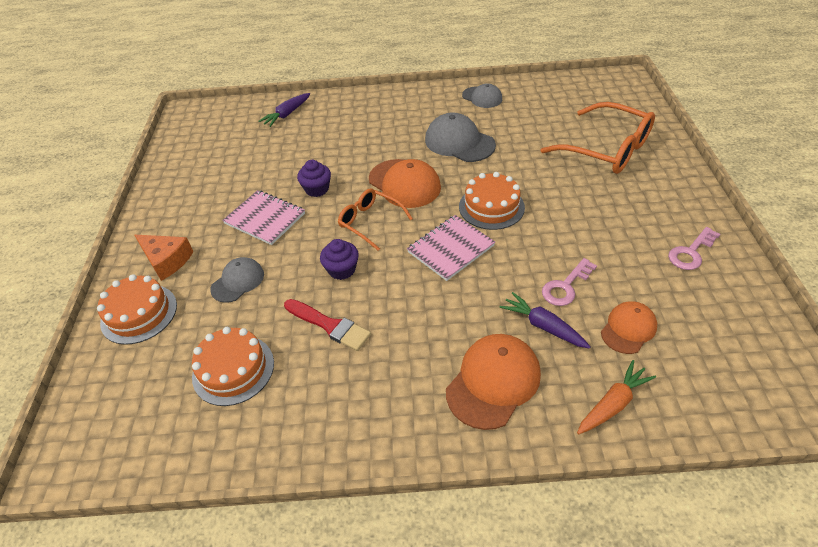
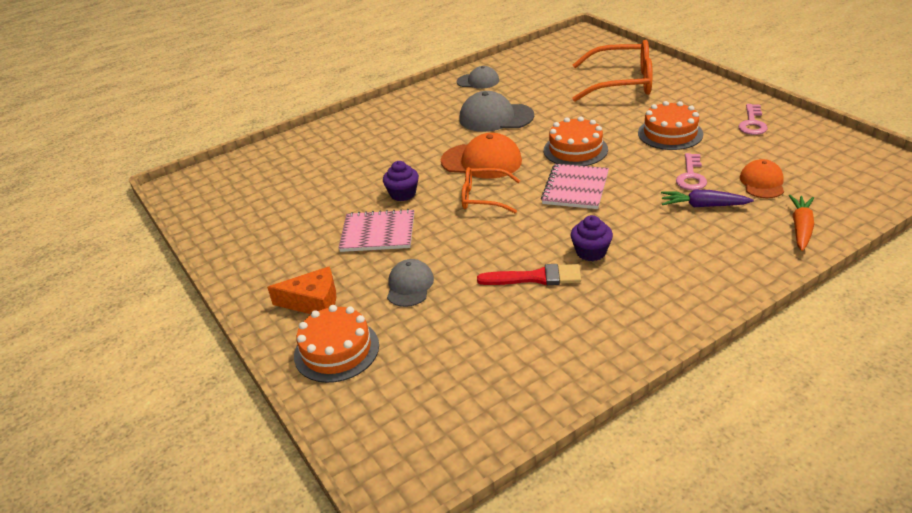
camera: 30 degrees left, 10 degrees down
orange cake [192,327,274,406] -> orange cake moved to [638,101,703,150]
purple carrot [258,93,310,127] -> none
purple cupcake [320,239,359,280] -> purple cupcake moved to [571,215,613,261]
orange cap [446,334,541,430] -> none

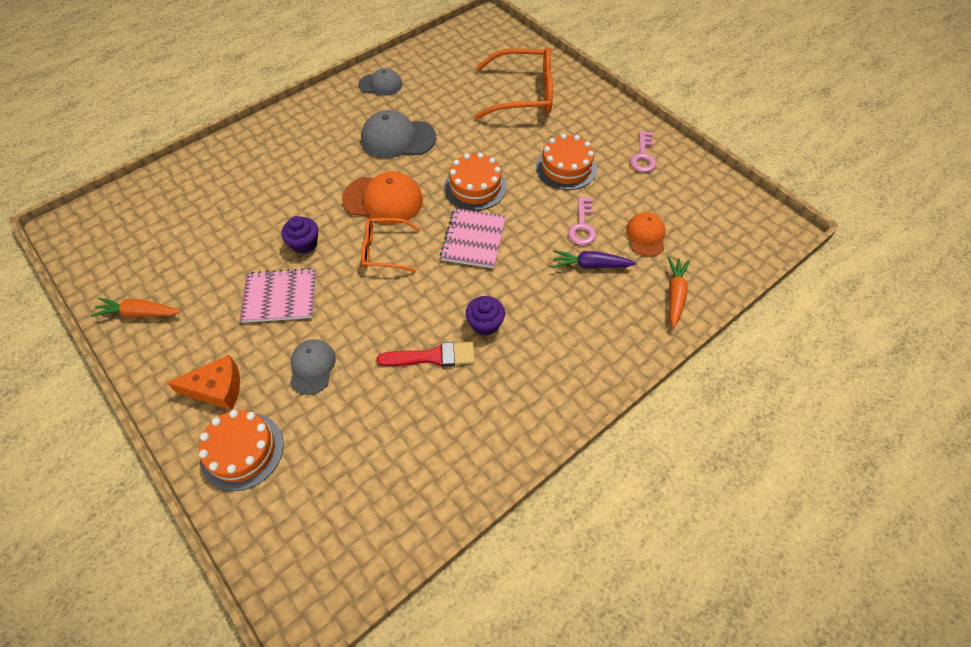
camera: 10 degrees left, 20 degrees up
none -> orange carrot [91,298,181,317]

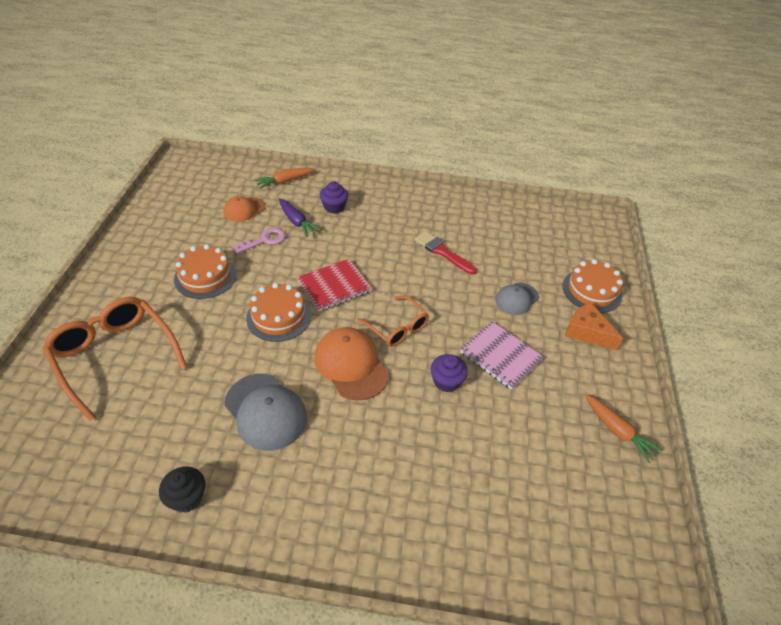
camera: 135 degrees left, 10 degrees down
grey cap [359,68,402,96] -> black cupcake [159,466,205,513]
pink notebook [440,208,506,268] -> red notebook [297,259,372,312]
purple cupcake [466,296,505,336] -> purple cupcake moved to [320,181,348,213]
pink key [630,131,656,172] -> none

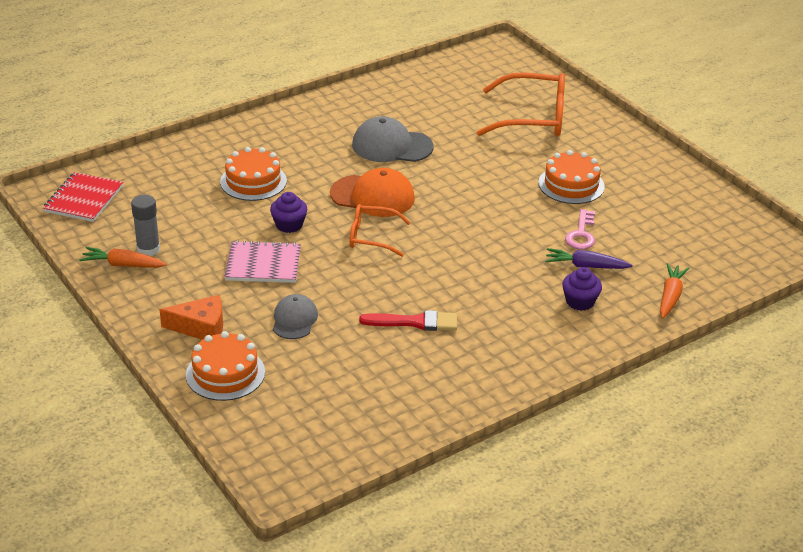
camera: 140 degrees right, 10 degrees down
black cupcake [159,466,205,513] -> none
orange cap [224,196,266,222] -> none
orange cake [246,283,311,342] -> orange cake moved to [220,147,287,201]
red notebook [297,259,372,312] -> red notebook moved to [43,172,123,222]
none -> grey glue stick [131,195,160,256]

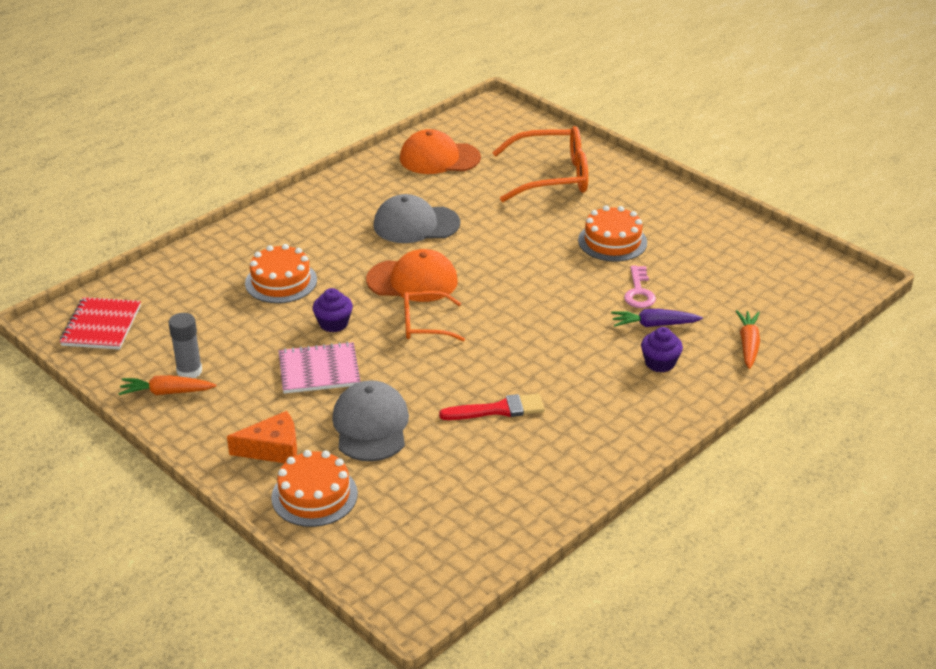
camera: 10 degrees left, 0 degrees up
grey cap [273,294,318,339] -> grey cap [332,380,409,461], size x1.61
none -> orange cap [400,129,481,174]

